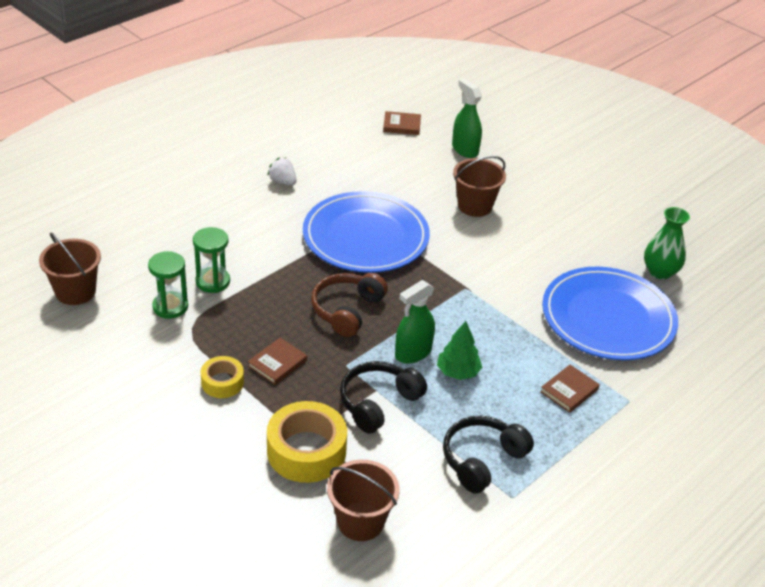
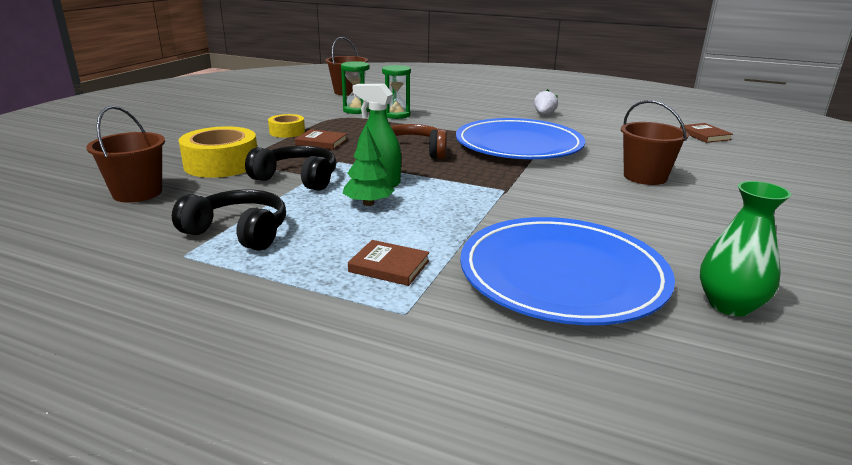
camera: 70 degrees right, 15 degrees down
green spray bottle [452,79,482,158] -> none

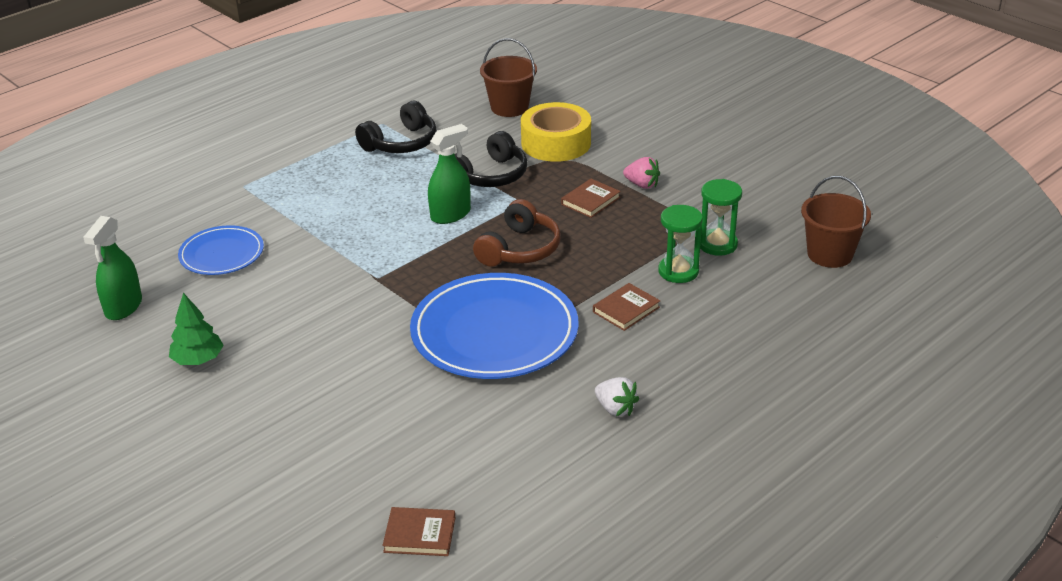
camera: 115 degrees right, 10 degrees up
yellow tape [268,114,305,138] -> pink strawberry [623,157,660,189]
green tree [343,125,395,206] -> green tree moved to [169,293,224,365]
brown book [348,240,430,286] -> brown book moved to [593,283,660,331]
blue plate [460,217,675,325] -> blue plate [178,226,264,275], size x0.55
brown bucket [621,100,689,185] -> none
green vase [700,181,791,317] -> green spray bottle [83,216,142,320]

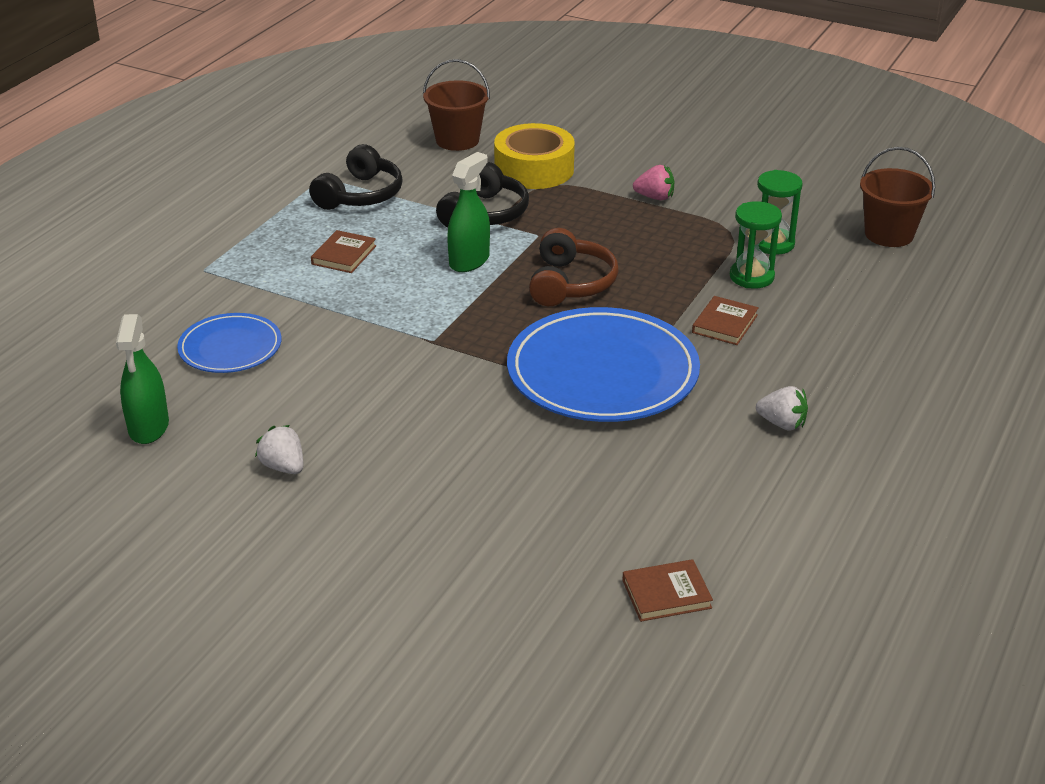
camera: 20 degrees left, 0 degrees up
green tree [169,293,224,365] -> white strawberry [255,425,303,474]
brown book [561,179,621,218] -> brown book moved to [311,230,376,273]

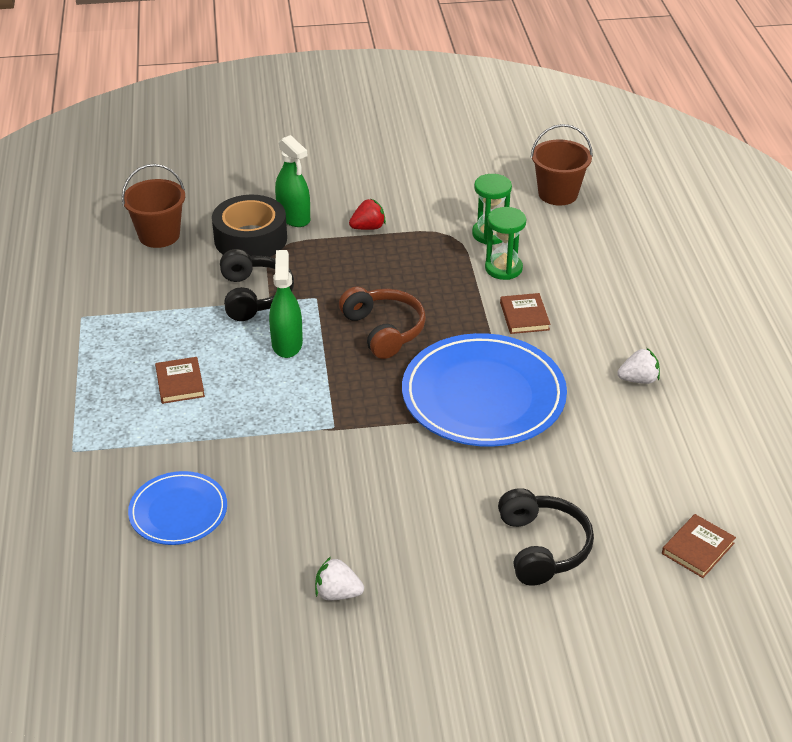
camera: 35 degrees left, 5 degrees up
green spray bottle [116,314,169,444] -> green spray bottle moved to [275,135,310,227]
black headphones [309,144,403,210] -> black headphones moved to [498,488,594,586]
yellow tape [494,123,575,189] -> black tape [212,195,287,257]
pink strawberry [633,165,674,200] -> red strawberry [349,199,386,230]

